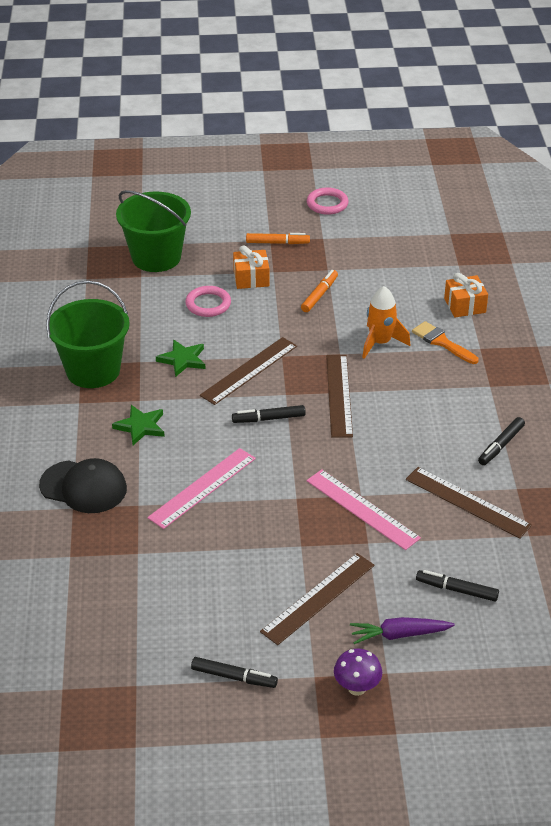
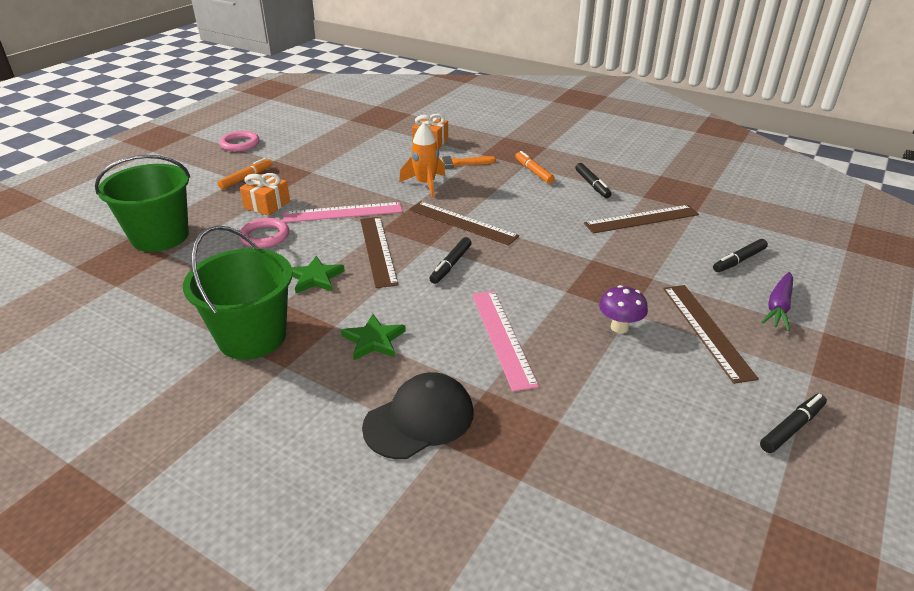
camera: 55 degrees left, 5 degrees down
orange marker [301,270,338,312] -> orange marker moved to [515,151,555,184]
pink ruler [306,469,421,550] -> pink ruler moved to [283,202,402,223]
purple mushroom [334,648,382,696] -> purple mushroom moved to [599,285,648,333]

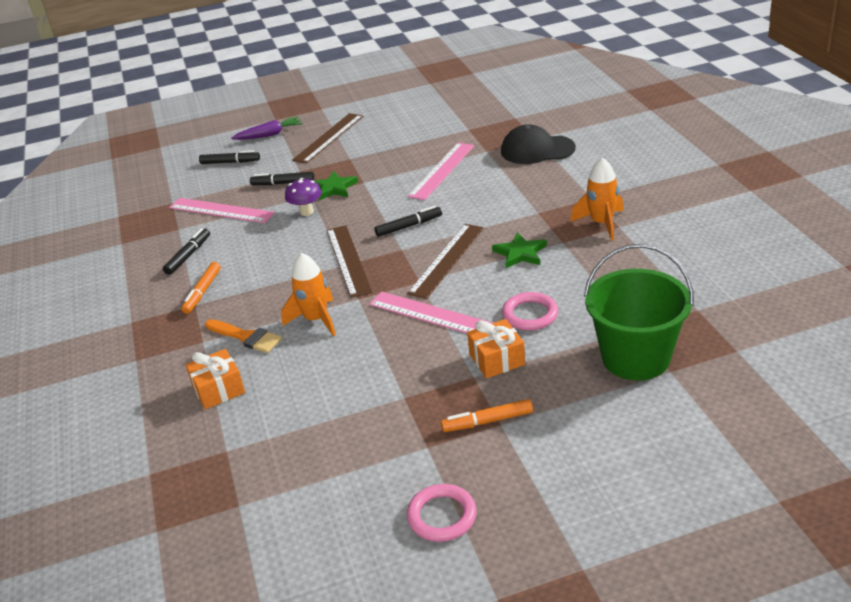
camera: 135 degrees left, 0 degrees up
green bucket [183,225,293,360] -> orange rocket [571,157,623,241]
green star [341,314,406,360] -> green star moved to [314,171,358,200]
brown ruler [584,205,699,234] -> pink ruler [169,198,275,223]
purple mushroom [599,285,648,333] -> purple mushroom moved to [285,178,322,216]
black marker [760,394,827,453] -> black marker moved to [250,172,314,185]

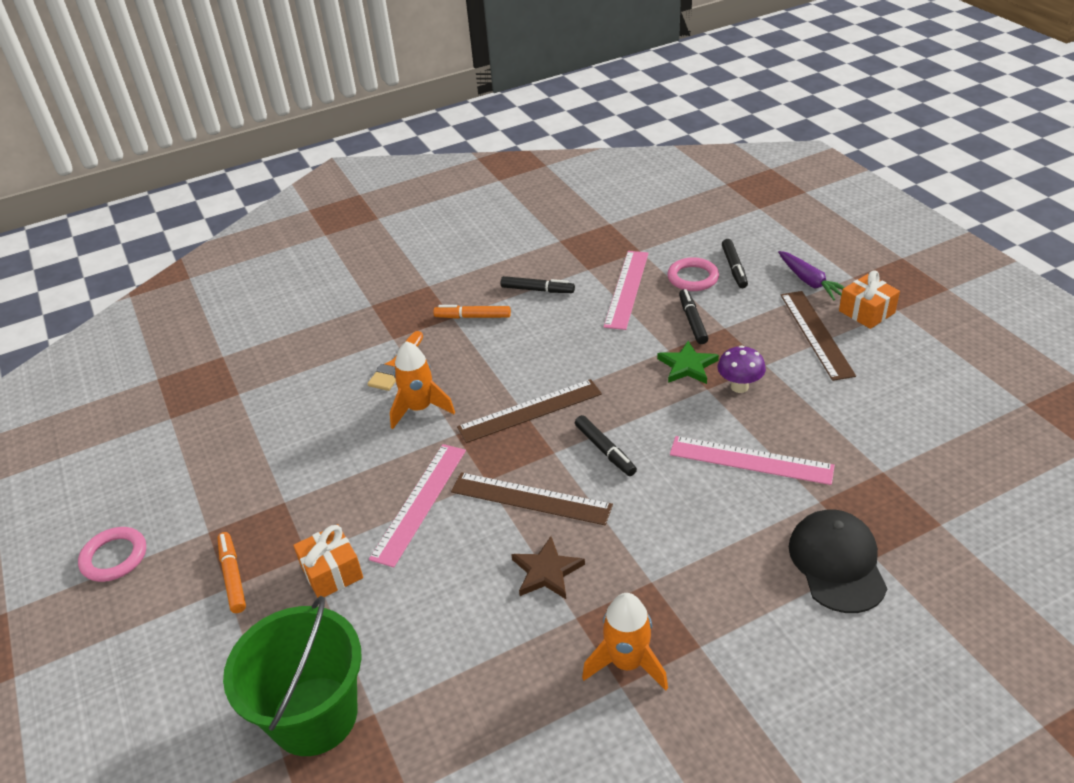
camera: 80 degrees right, 5 degrees up
orange gift [186,349,245,409] -> orange gift moved to [839,270,900,329]
purple mushroom [285,178,322,216] -> purple mushroom moved to [718,345,766,393]
brown ruler [292,113,363,164] -> brown ruler turned 60 degrees clockwise [781,291,856,381]
green star [492,232,547,268] -> brown star [511,536,585,599]
pink ring [502,292,558,331] -> pink ring moved to [667,257,719,291]

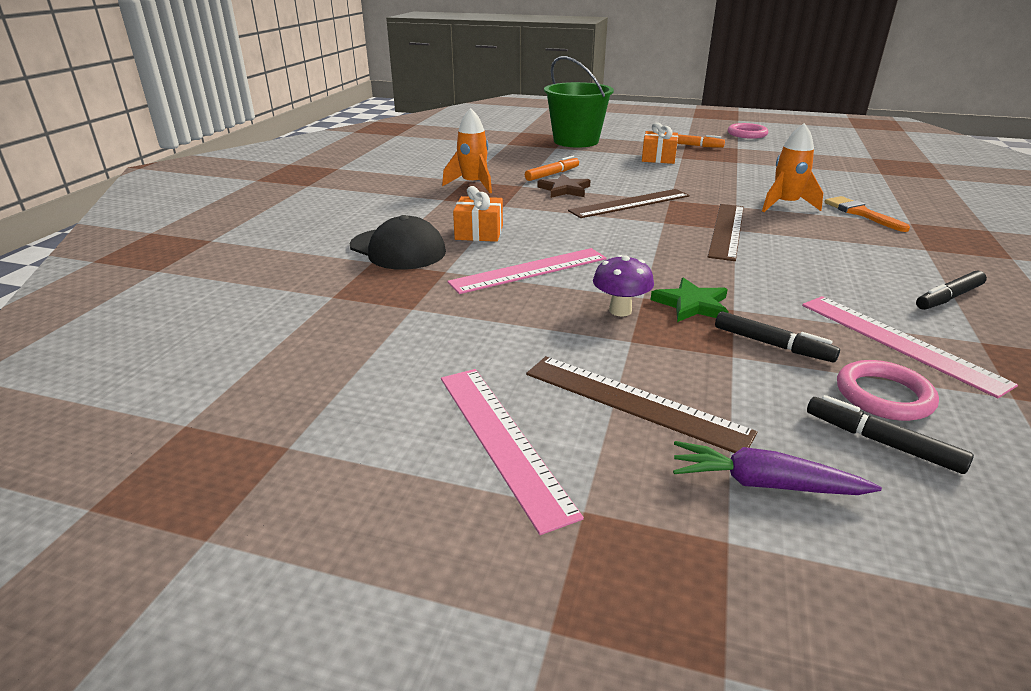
camera: 130 degrees right, 10 degrees down
pink ruler [369,444,466,567] -> pink ruler moved to [441,369,584,535]
orange marker [433,305,511,319] -> orange marker moved to [525,156,579,181]
black marker [575,415,637,476] -> none
orange gift [839,270,900,329] -> orange gift moved to [453,186,503,242]

